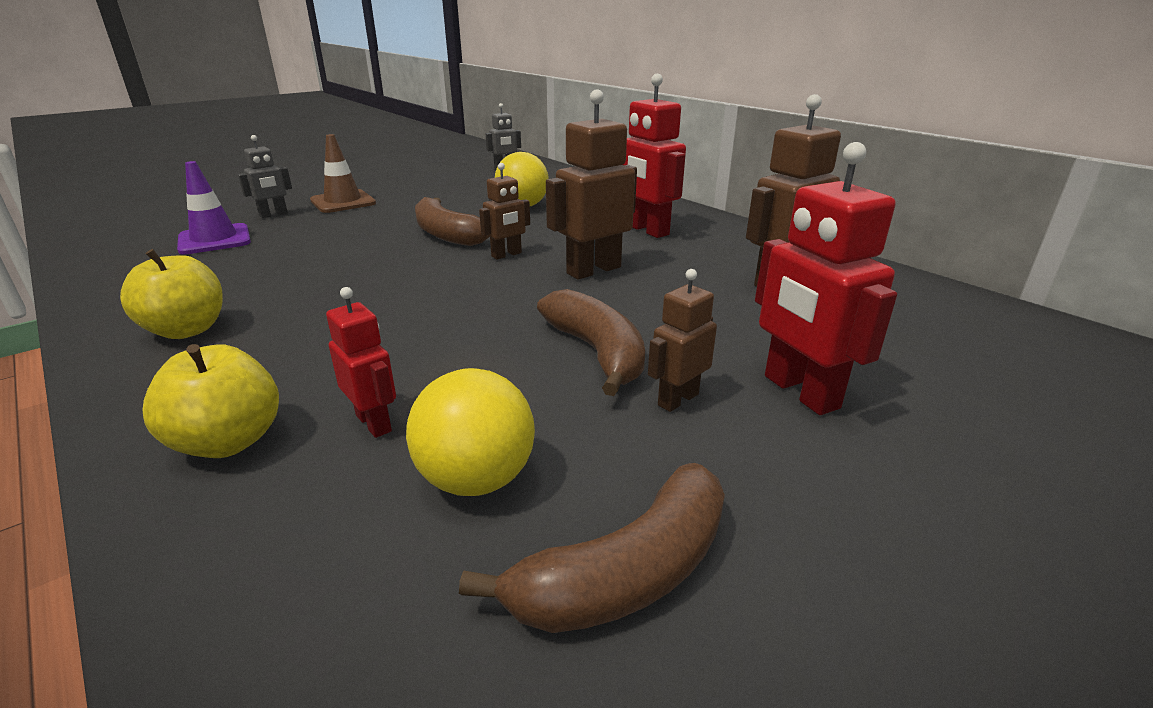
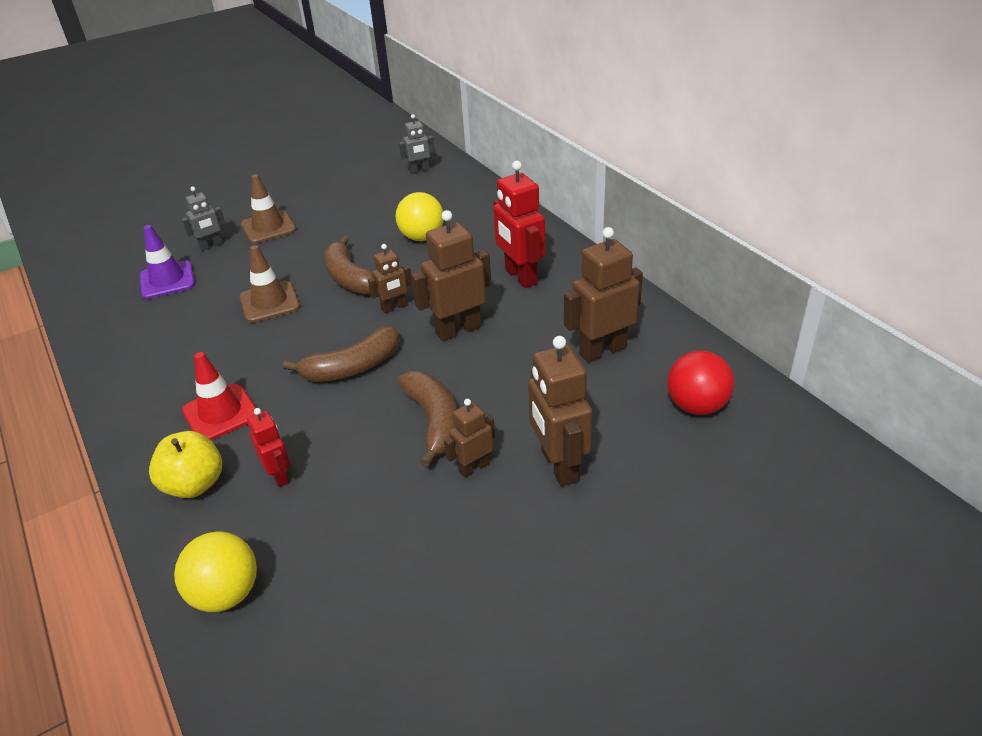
camera: 10 degrees right, 10 degrees up
yellow apple [120,249,223,339] -> none
yellow ball [406,368,535,496] -> yellow ball moved to [174,531,257,612]
brown banana [459,463,725,633] -> brown banana moved to [283,326,400,382]
red robot [755,142,897,415] -> brown robot [528,336,592,487]
none -> red traffic cone [182,352,256,440]
none -> brown traffic cone [239,245,300,323]
none -> red ball [668,351,734,415]

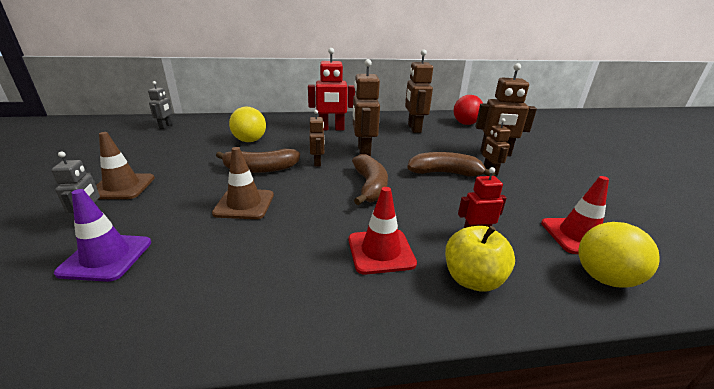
camera: 70 degrees left, 10 degrees down
none -> red traffic cone [541,176,609,254]

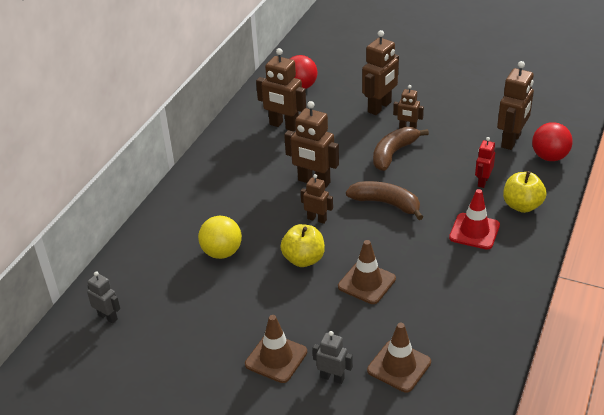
camera: 55 degrees left, 10 degrees up
purple traffic cone [54,189,151,282] -> brown traffic cone [367,323,431,392]
brown banana [216,149,300,173] -> yellow apple [280,224,325,267]
red robot [308,48,355,130] -> none
red traffic cone [541,176,609,254] -> brown robot [497,61,534,150]
yellow ball [578,222,660,288] -> red ball [532,122,573,161]

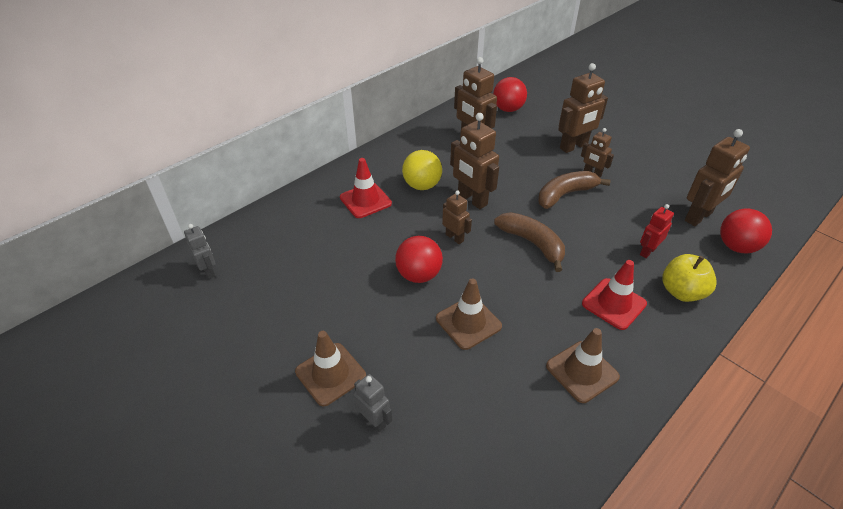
camera: 20 degrees right, 5 degrees up
yellow ball [198,216,242,259] -> yellow ball moved to [402,150,442,190]
yellow apple [280,224,325,267] -> red ball [395,236,443,283]
brown traffic cone [367,323,431,392] -> brown traffic cone moved to [546,328,620,403]
none -> red traffic cone [340,158,392,218]

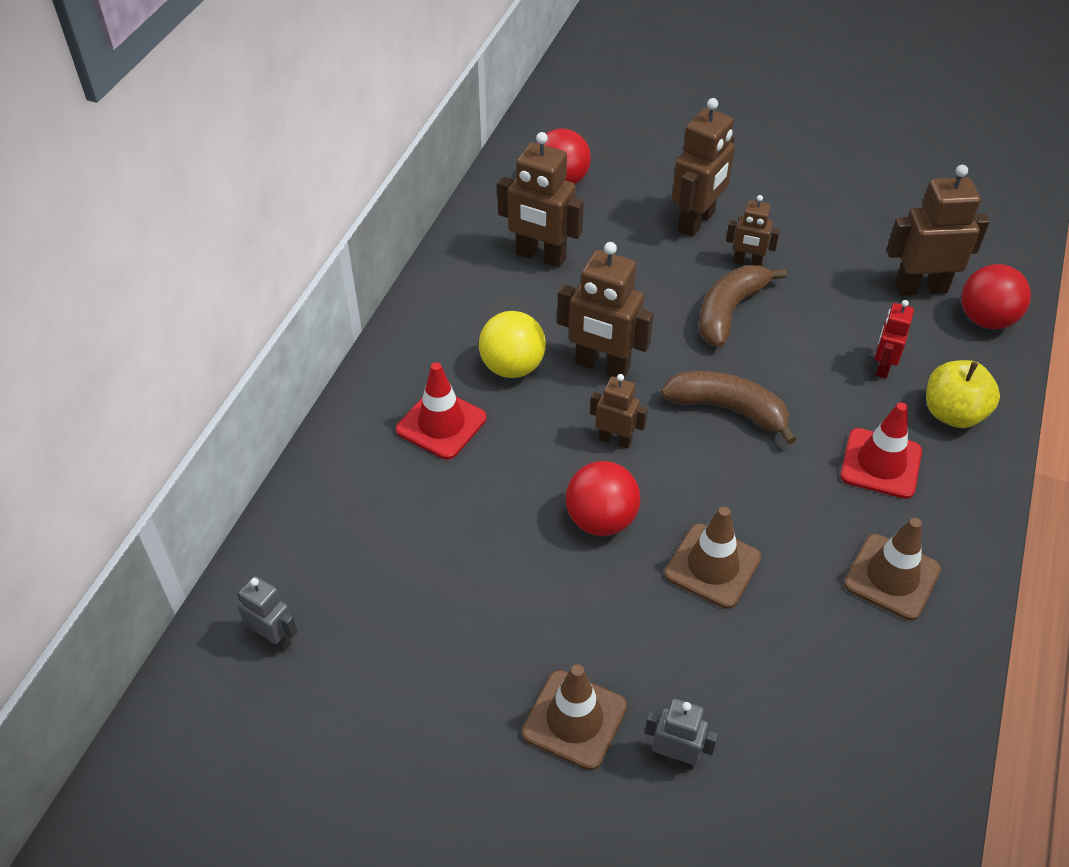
camera: 25 degrees left, 5 degrees up
brown robot [685,129,750,226] -> brown robot turned 120 degrees counterclockwise [887,165,990,296]

